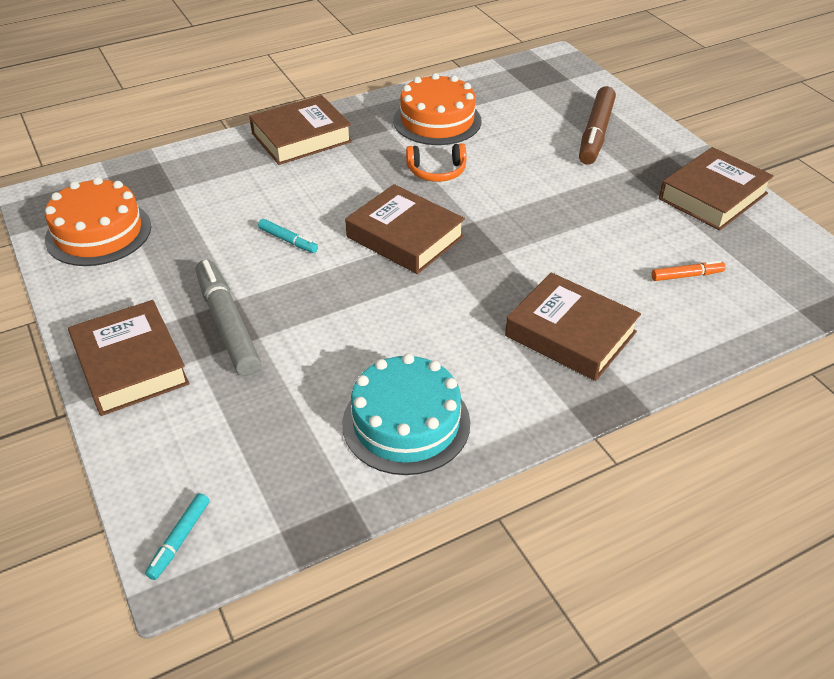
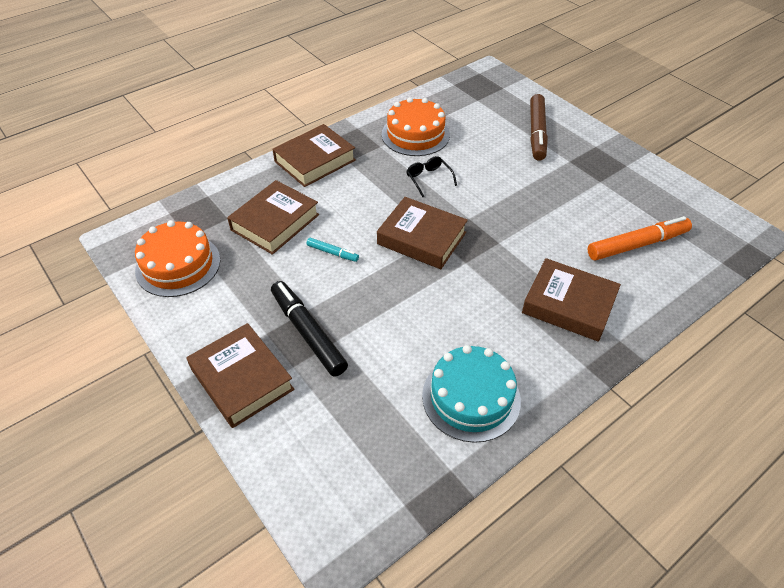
camera: 10 degrees left, 5 degrees up
turquoise marker [145,493,210,580] -> none
grey marker [196,260,261,376] -> black marker [271,281,348,377]
orange headphones [406,143,467,182] -> black glasses [406,156,457,197]
orange marker [652,260,726,281] -> orange marker [587,216,692,261], size x2.02
brown book [659,147,774,230] -> brown book moved to [227,180,319,255]

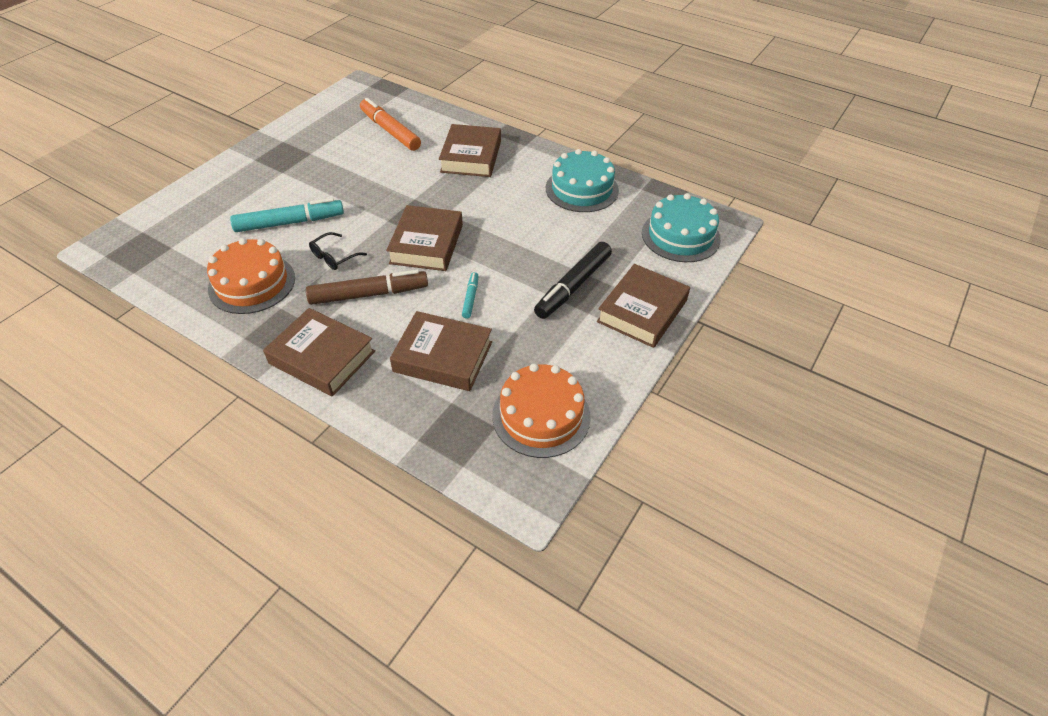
camera: 110 degrees left, 0 degrees up
brown marker [530,94,548,161] -> brown marker moved to [306,270,428,305]
none -> turquoise marker [230,198,344,232]
none -> turquoise cake [642,193,721,262]

